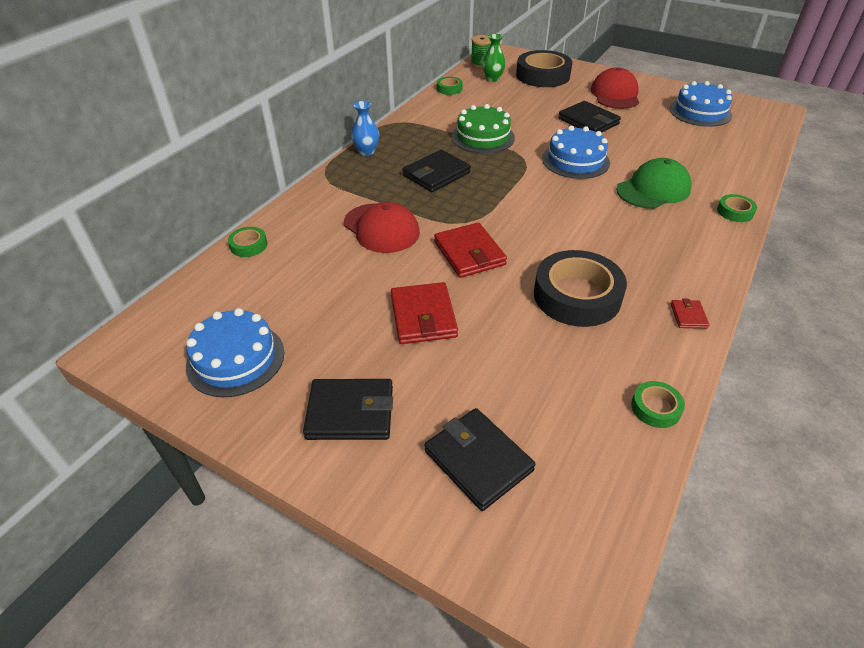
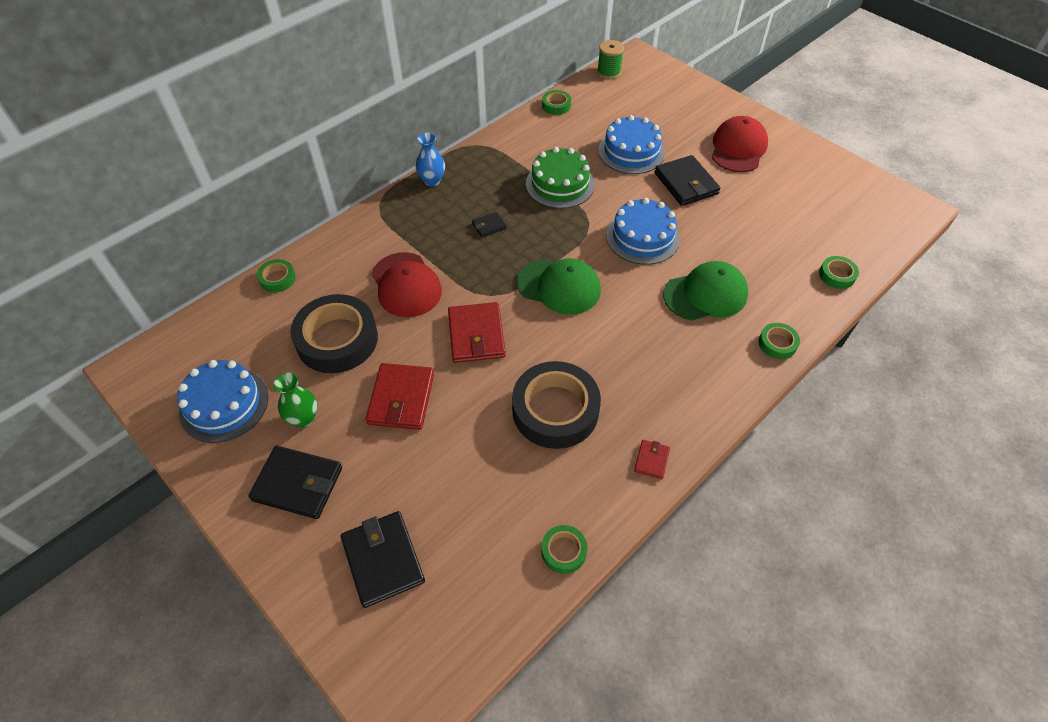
camera: 15 degrees right, 10 degrees up
black wallet [403,150,471,192] -> black wallet [472,212,507,238], size x0.50
green vase [482,34,506,82] -> green vase moved to [274,372,317,428]
black tape [516,50,572,87] -> black tape moved to [290,294,378,373]
blue cake [669,81,733,127] -> blue cake moved to [598,115,665,174]
none -> green cap [517,258,601,314]
none -> green tape [819,256,859,289]

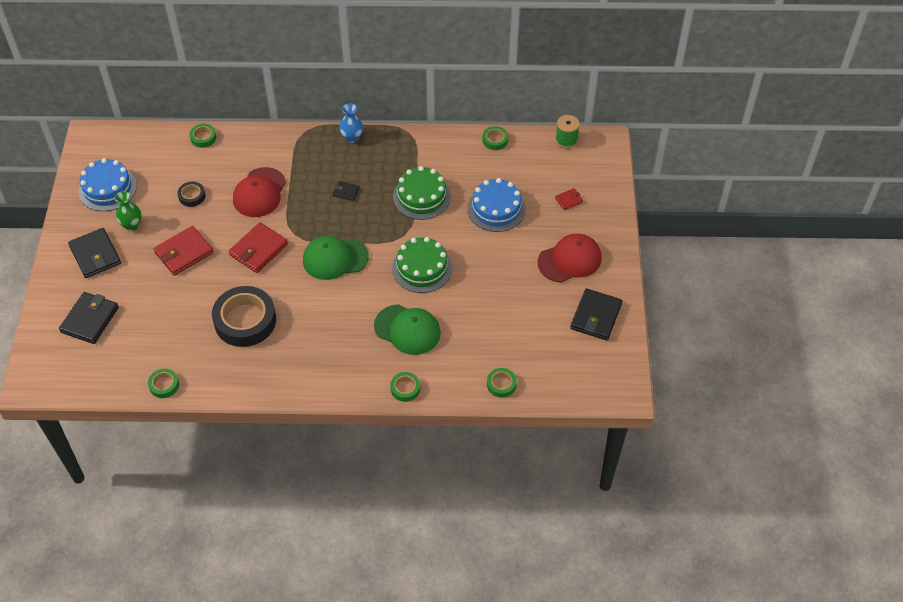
camera: 45 degrees right, 0 degrees up
black tape [290,294,378,373] -> black tape [177,182,205,207], size x0.46
green cap [517,258,601,314] -> green cap turned 105 degrees clockwise [303,236,369,280]
blue cake [606,198,680,265] -> green cake [392,237,452,293]
red wallet [634,440,670,479] -> red wallet moved to [555,188,583,210]
black wallet [655,155,721,206] -> black wallet moved to [570,288,622,340]

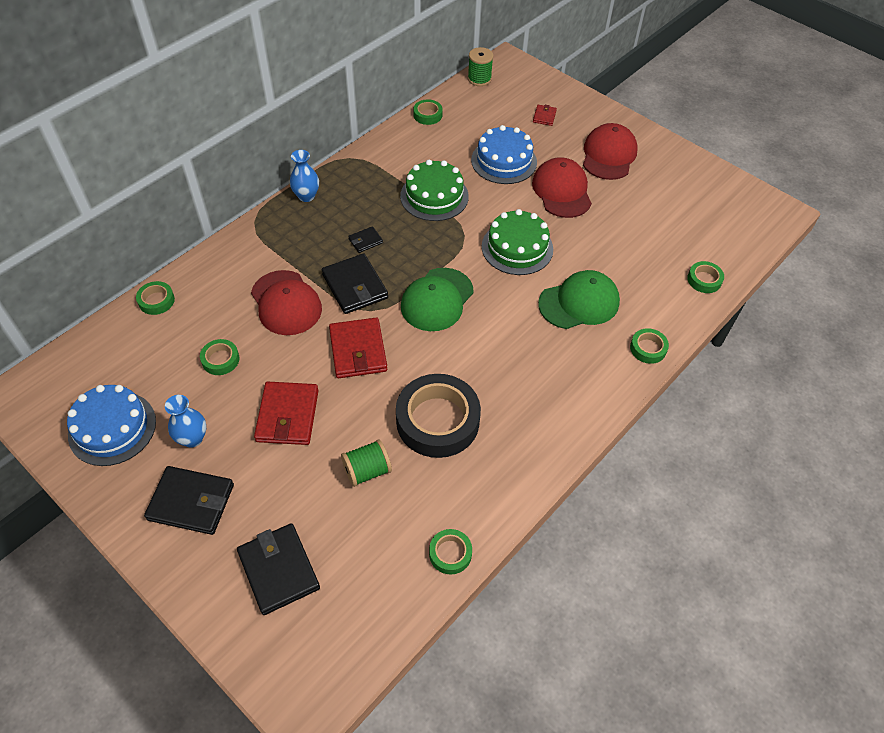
camera: 50 degrees left, 0 degrees up
green vase [115,191,142,231] -> blue vase [165,395,206,448]
black tape [177,182,205,207] -> green tape [200,339,239,375]
black wallet [570,288,622,340] -> black wallet moved to [322,254,388,314]
none -> green spool [341,440,392,487]
none -> red cap [532,157,592,218]

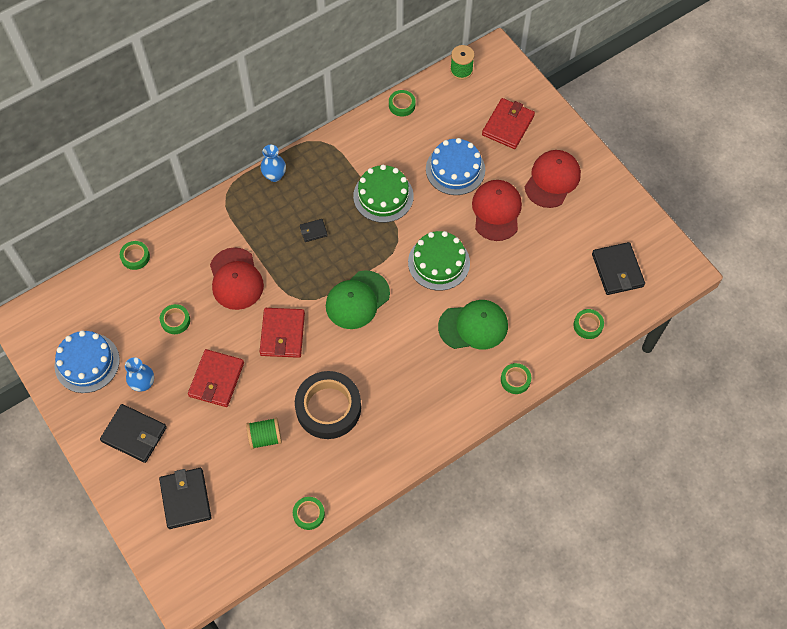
camera: 15 degrees right, 10 degrees up
black wallet [322,254,388,314] -> black wallet moved to [592,242,645,295]
red wallet [533,105,557,126] -> red wallet [482,98,535,149], size x2.02

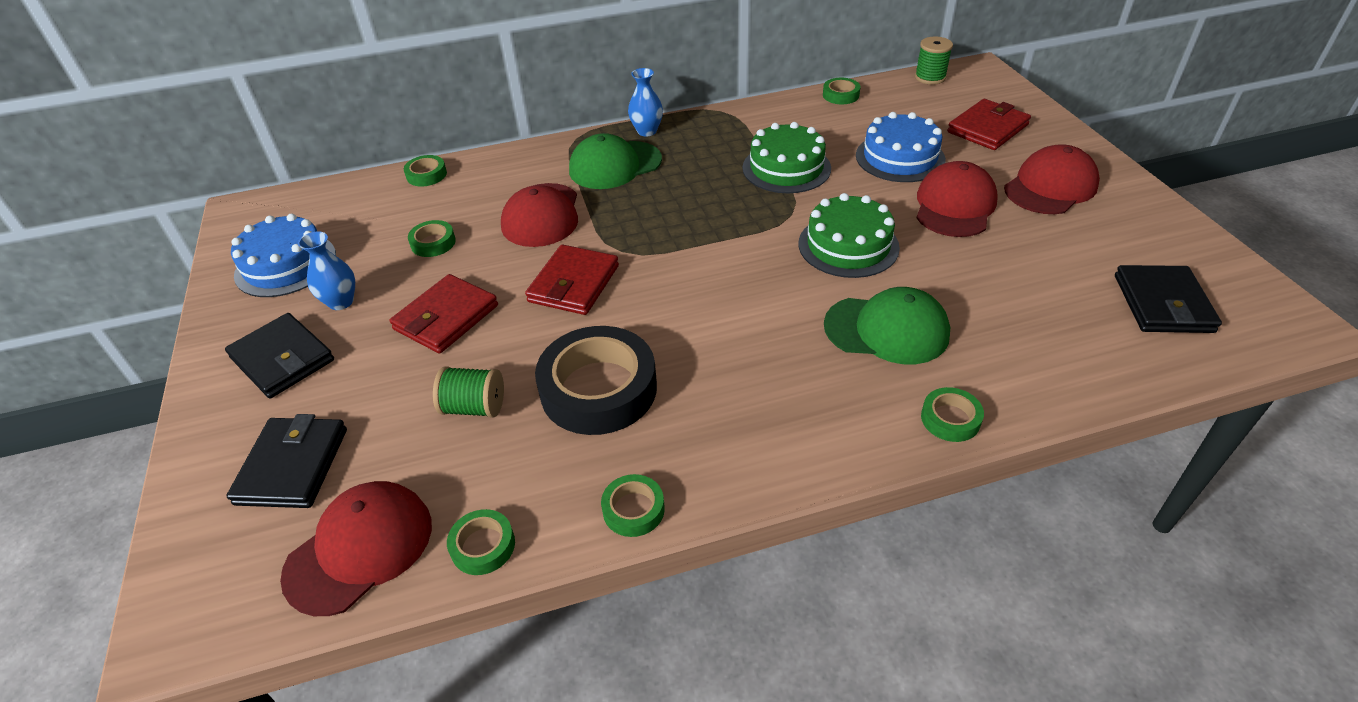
camera: 20 degrees right, 20 degrees down
black wallet [300,219,328,242] -> none
green cap [326,270,390,329] -> green cap moved to [569,133,662,189]
green tape [574,309,604,339] -> green tape moved to [601,474,665,537]
none -> red cap [280,481,432,616]

